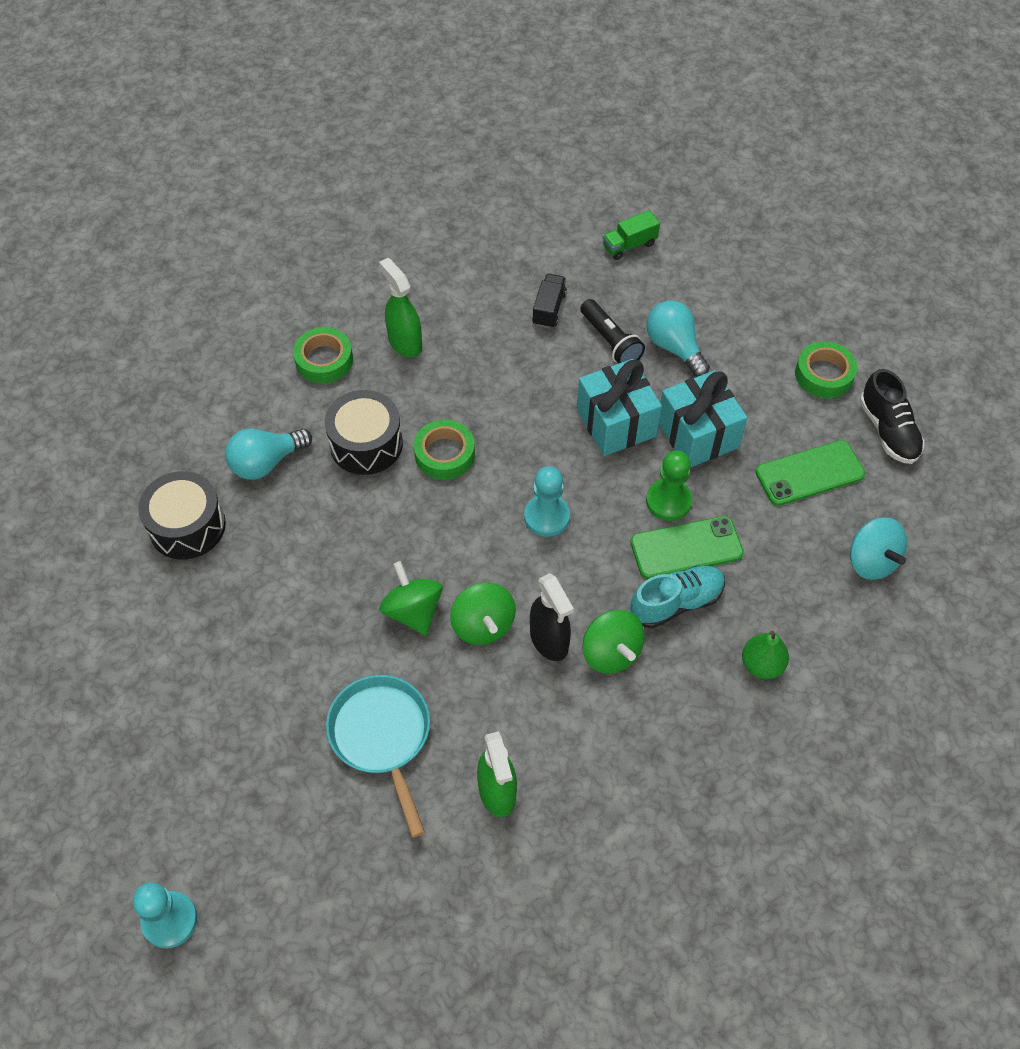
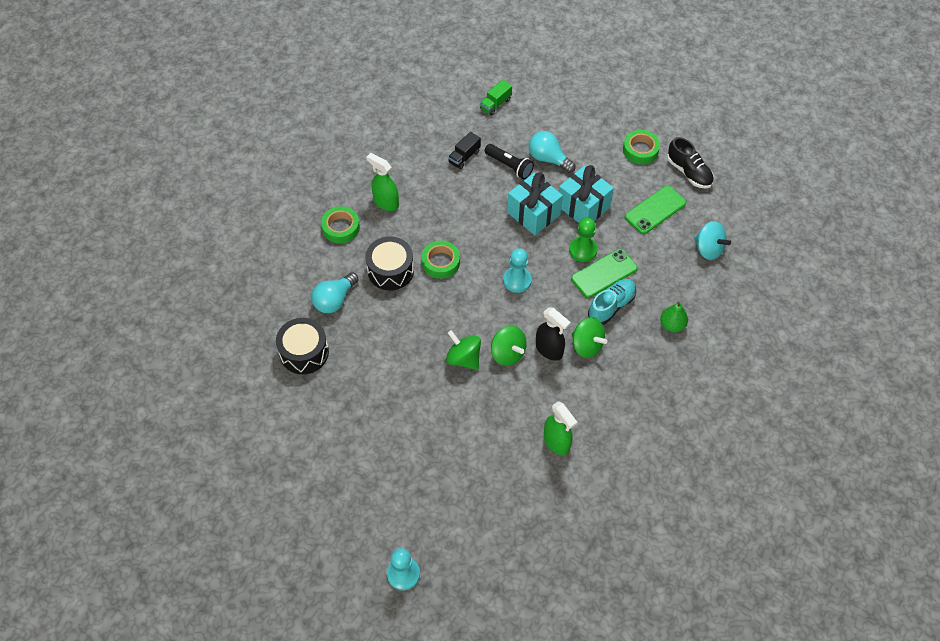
camera: 20 degrees left, 0 degrees up
turquoise pan [326,675,430,838] -> none
black truck [532,274,567,328] -> black truck turned 135 degrees counterclockwise [448,132,481,169]

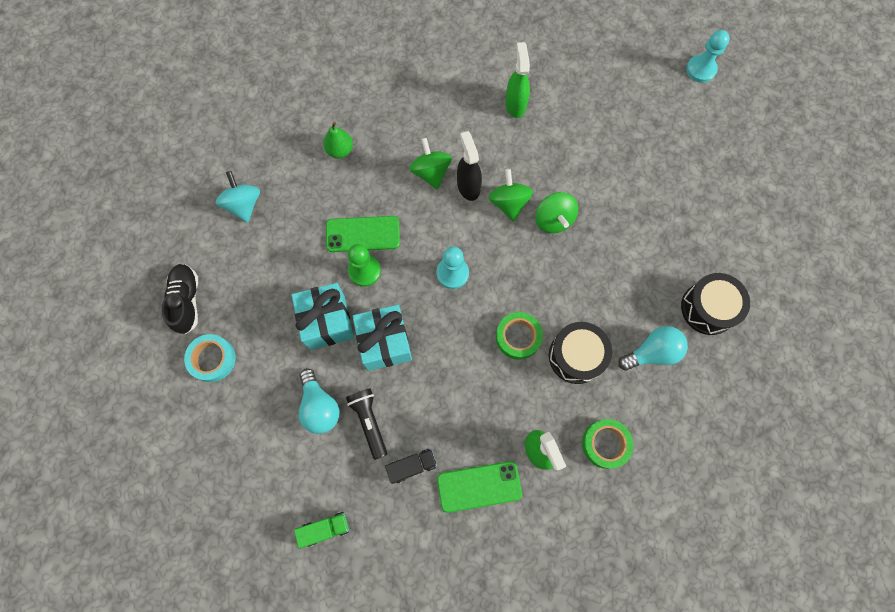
camera: 150 degrees left, 15 degrees up
turquoise shoe [588,279,636,325] -> none
green tape [623,130,660,164] -> turquoise tape [184,334,236,382]
green phone [625,185,686,234] -> green phone moved to [437,461,522,513]

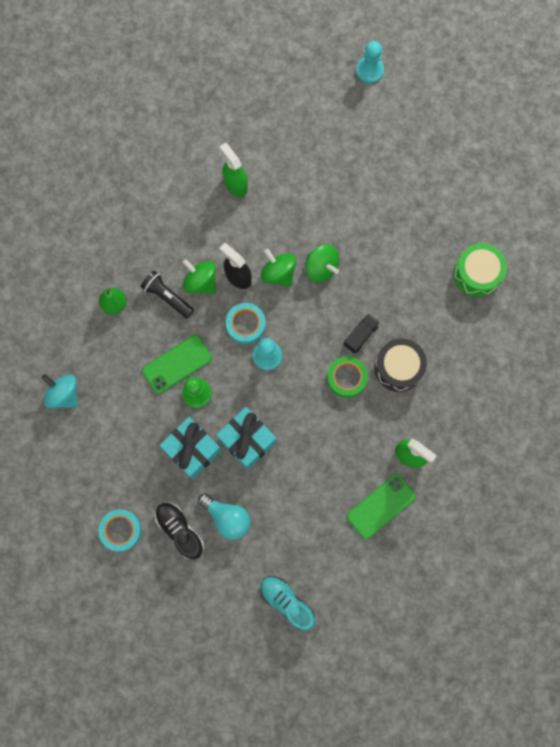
camera: 30 degrees left, 5 degrees up
black shoe [161,264,198,334] -> black shoe moved to [155,502,204,559]
green truck [294,512,349,549] -> turquoise shoe [260,576,315,631]
black flashlight [346,388,387,460] -> black flashlight moved to [140,271,194,318]
black truck [385,449,437,484] -> black truck moved to [343,314,380,354]
green tape [582,419,634,469] -> none
turquoise light bulb [618,326,688,371] -> none
black drum [681,273,750,335] -> green drum [453,243,507,297]
none -> turquoise tape [226,303,266,344]

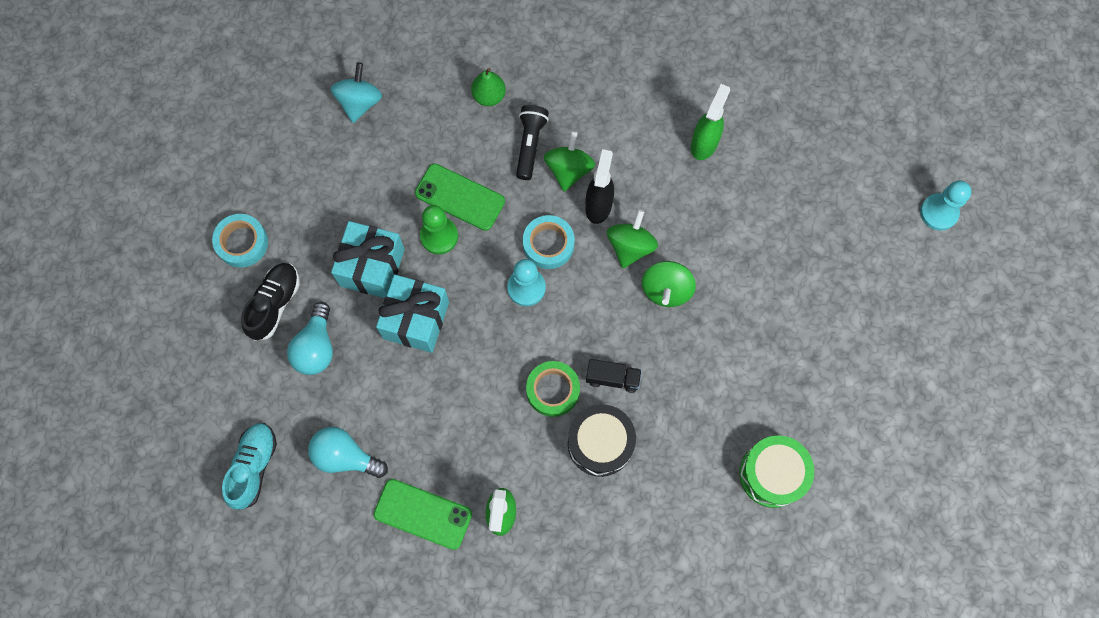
camera: 60 degrees right, 5 degrees down
none -> turquoise light bulb [308,427,388,478]

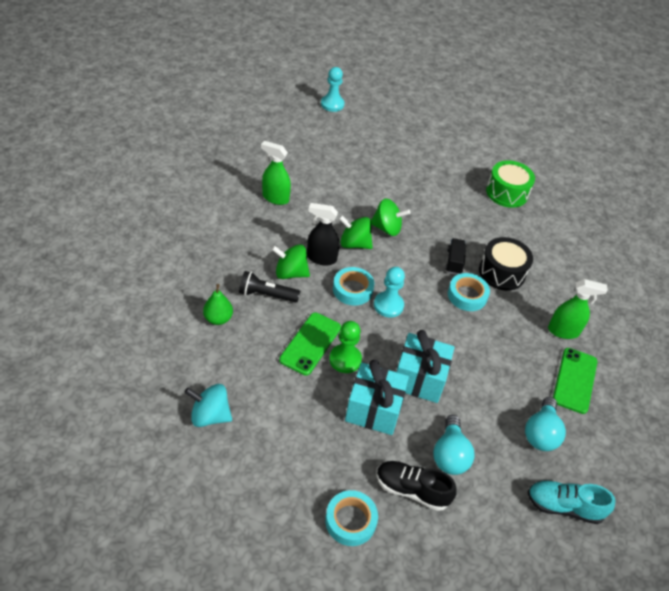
camera: 95 degrees left, 25 degrees down
turquoise light bulb [287,302,333,375] -> turquoise light bulb turned 90 degrees clockwise [433,415,474,475]
green tape [526,361,580,417] -> turquoise tape [448,273,490,311]

